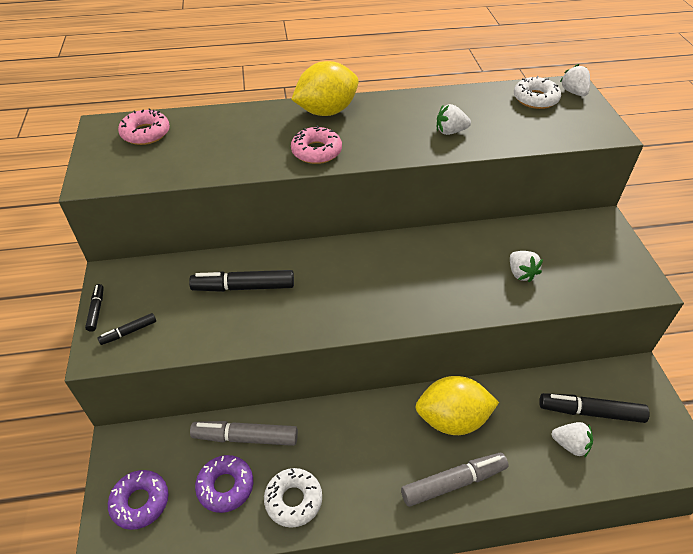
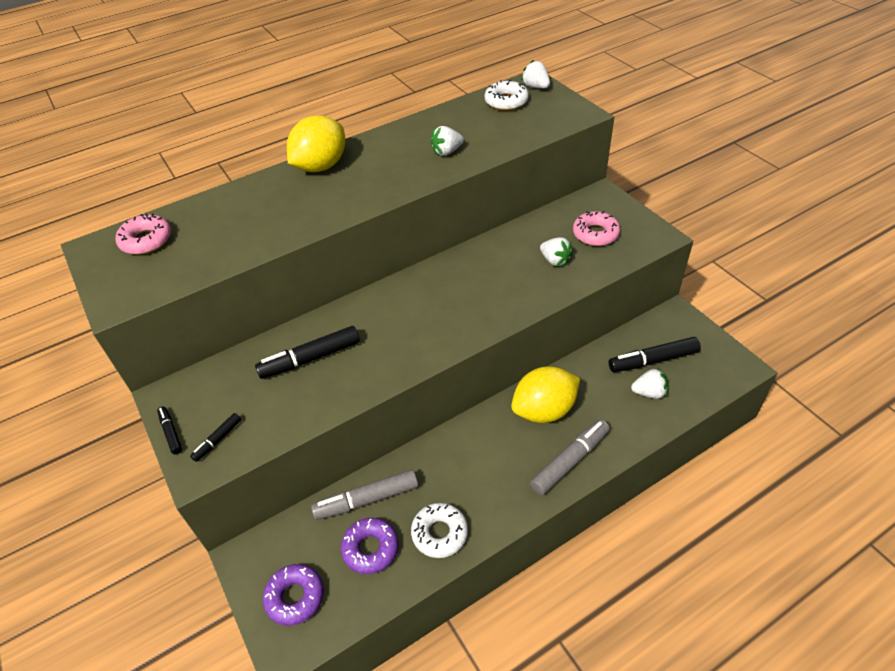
camera: 20 degrees left, 0 degrees up
pink donut [291,125,342,164] -> pink donut moved to [573,211,620,246]

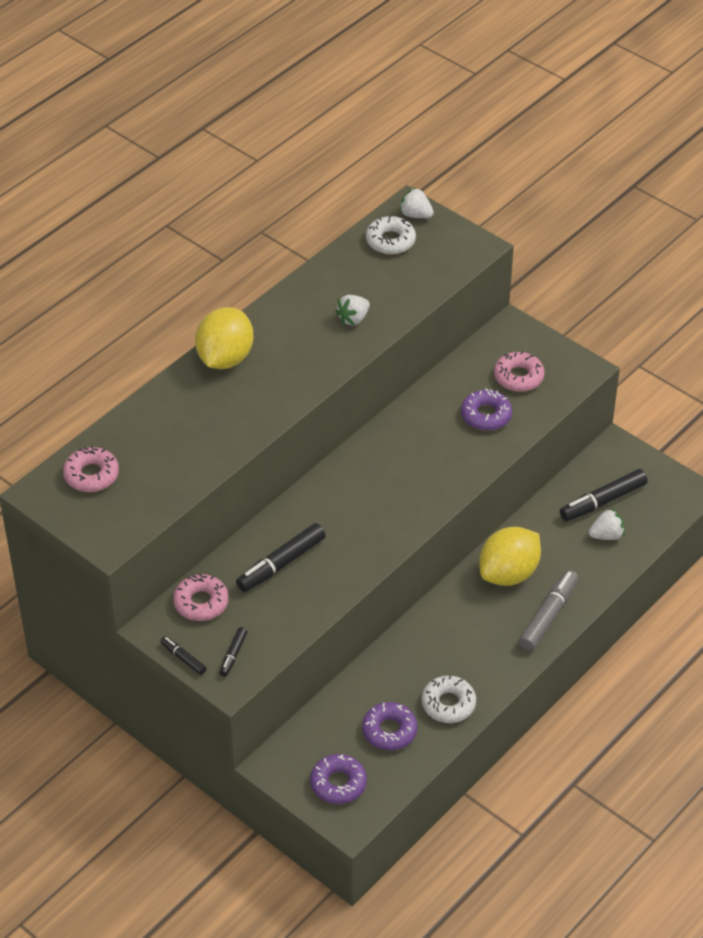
camera: 20 degrees left, 0 degrees up
grey marker [311,470,418,520] -> none
white strawberry [540,237,573,266] -> purple donut [461,389,512,431]
none -> pink donut [173,573,229,621]

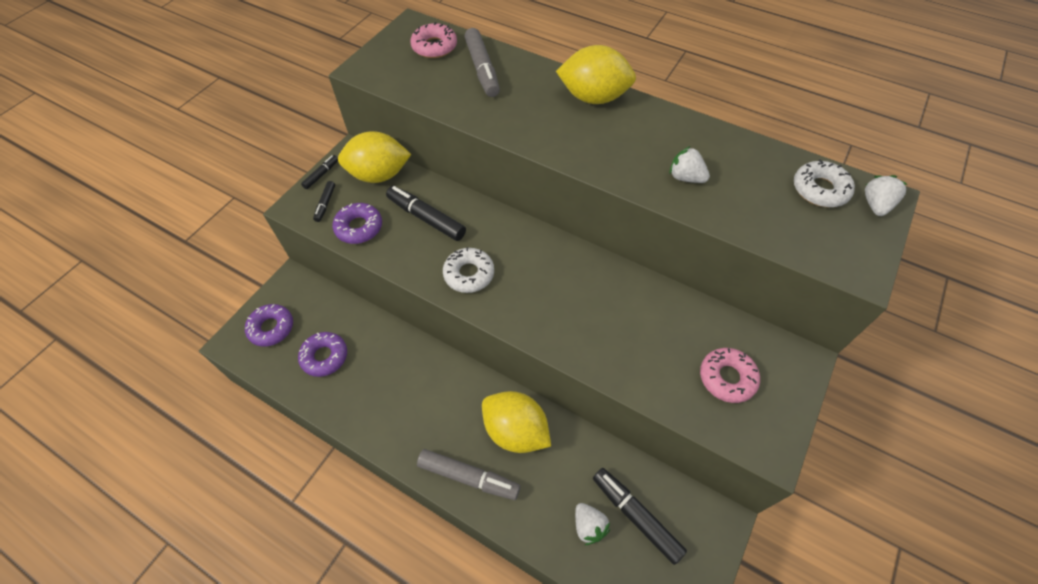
camera: 80 degrees right, 10 degrees up
pink donut [173,573,229,621] -> yellow lemon [338,131,411,183]
black marker [219,627,247,676] -> black marker turned 90 degrees counterclockwise [313,181,335,222]
white donut [422,675,476,723] -> white donut moved to [443,247,494,293]
purple donut [461,389,512,431] -> purple donut moved to [332,203,382,244]
none -> grey marker [464,28,500,97]

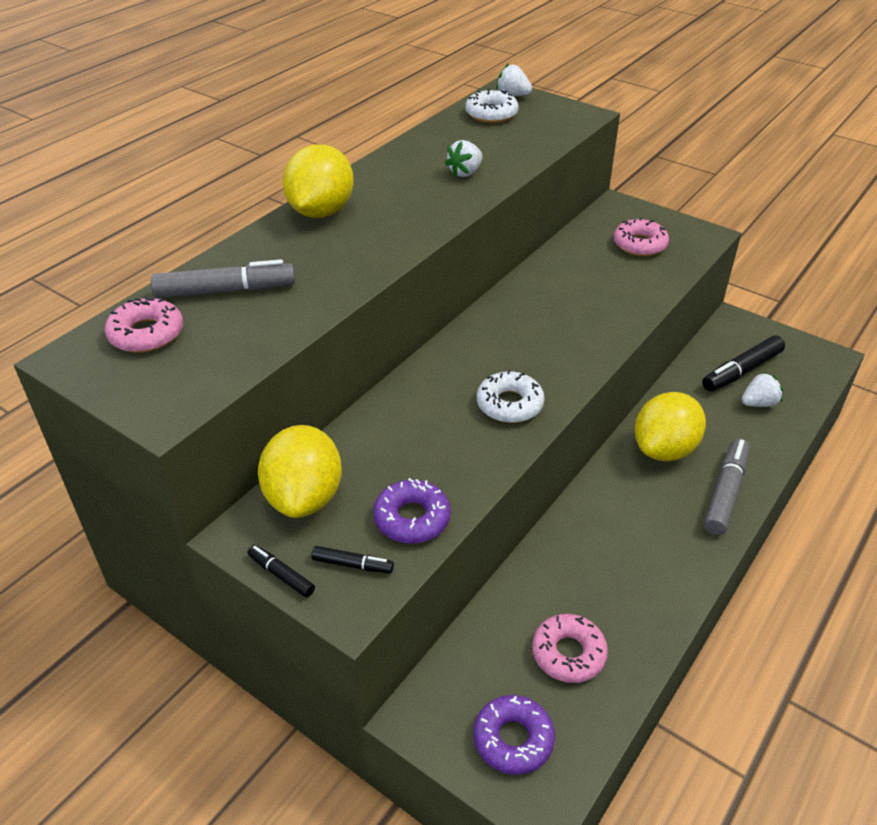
camera: 85 degrees left, 15 degrees down
purple donut [298,332,347,377] -> pink donut [532,614,608,683]
black marker [386,186,466,241] -> none

